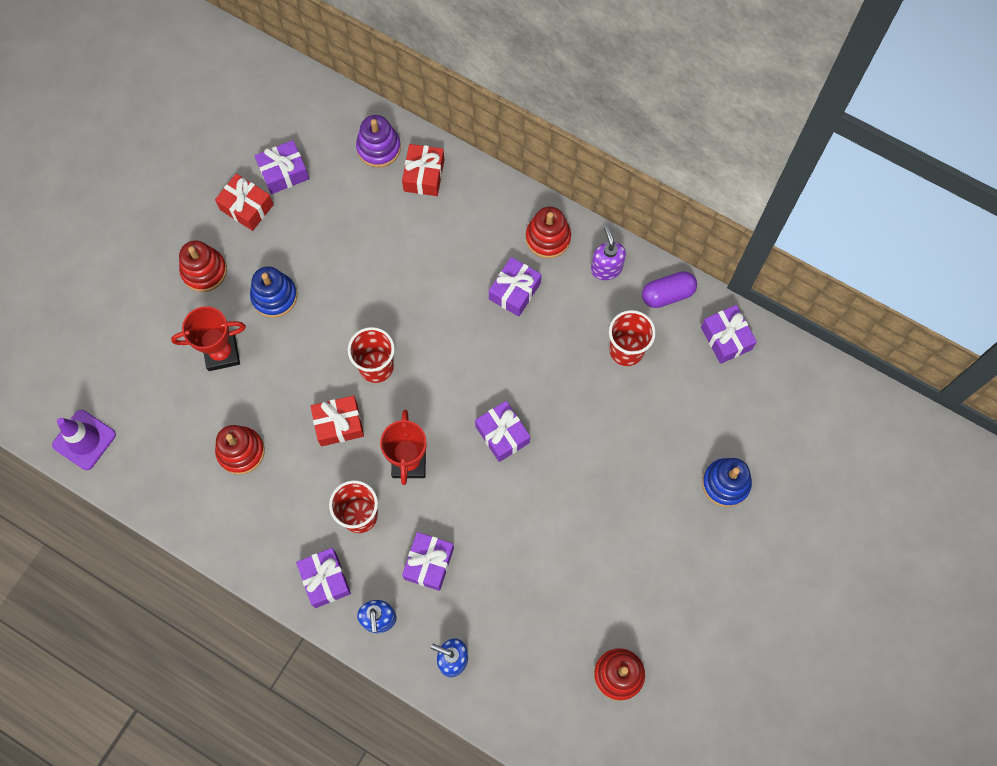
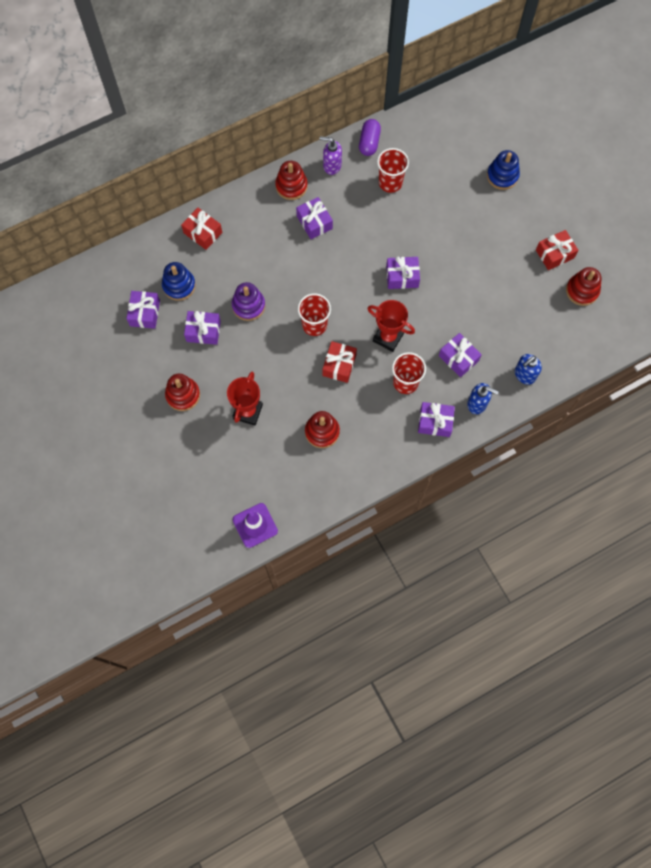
camera: 60 degrees left, 0 degrees up
red gift [215,174,274,231] -> red gift moved to [536,230,578,270]
blue stacking toy [250,266,297,318] -> blue stacking toy moved to [162,262,196,301]
purple stacking toy [356,115,401,168] -> purple stacking toy moved to [232,282,265,321]
purple gift [701,305,757,364] -> purple gift moved to [184,311,221,345]

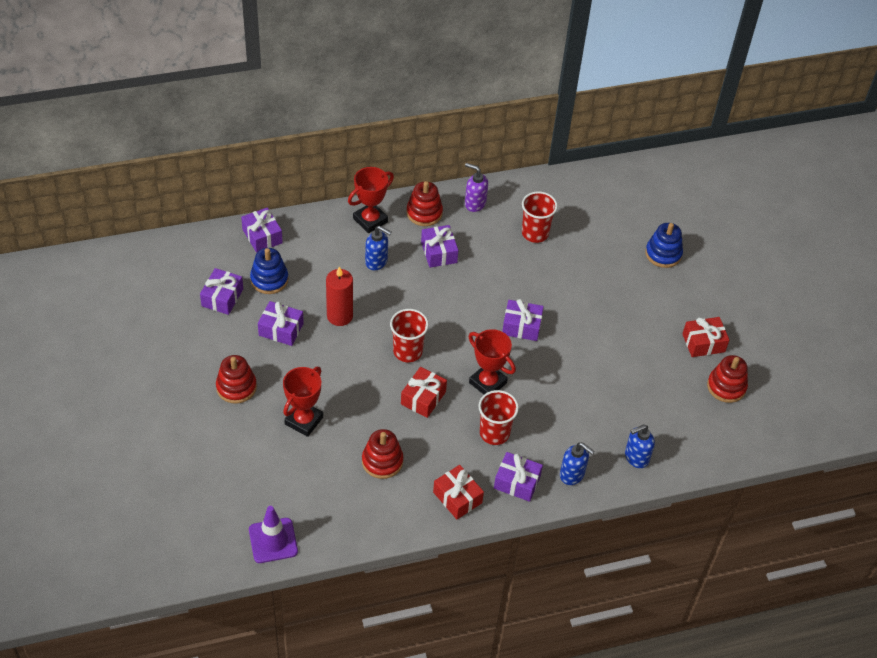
camera: 10 degrees right, 20 degrees down
red gift [181,208,222,250] -> red gift moved to [433,465,484,519]
purple stacking toy [232,282,265,321] -> red candle [326,266,353,326]
purple capsule [359,119,381,156] -> none
purple gift [439,333,482,377] -> purple gift moved to [241,207,283,253]
none -> red trophy [348,167,394,233]
none -> blue soap dispenser [365,226,392,270]

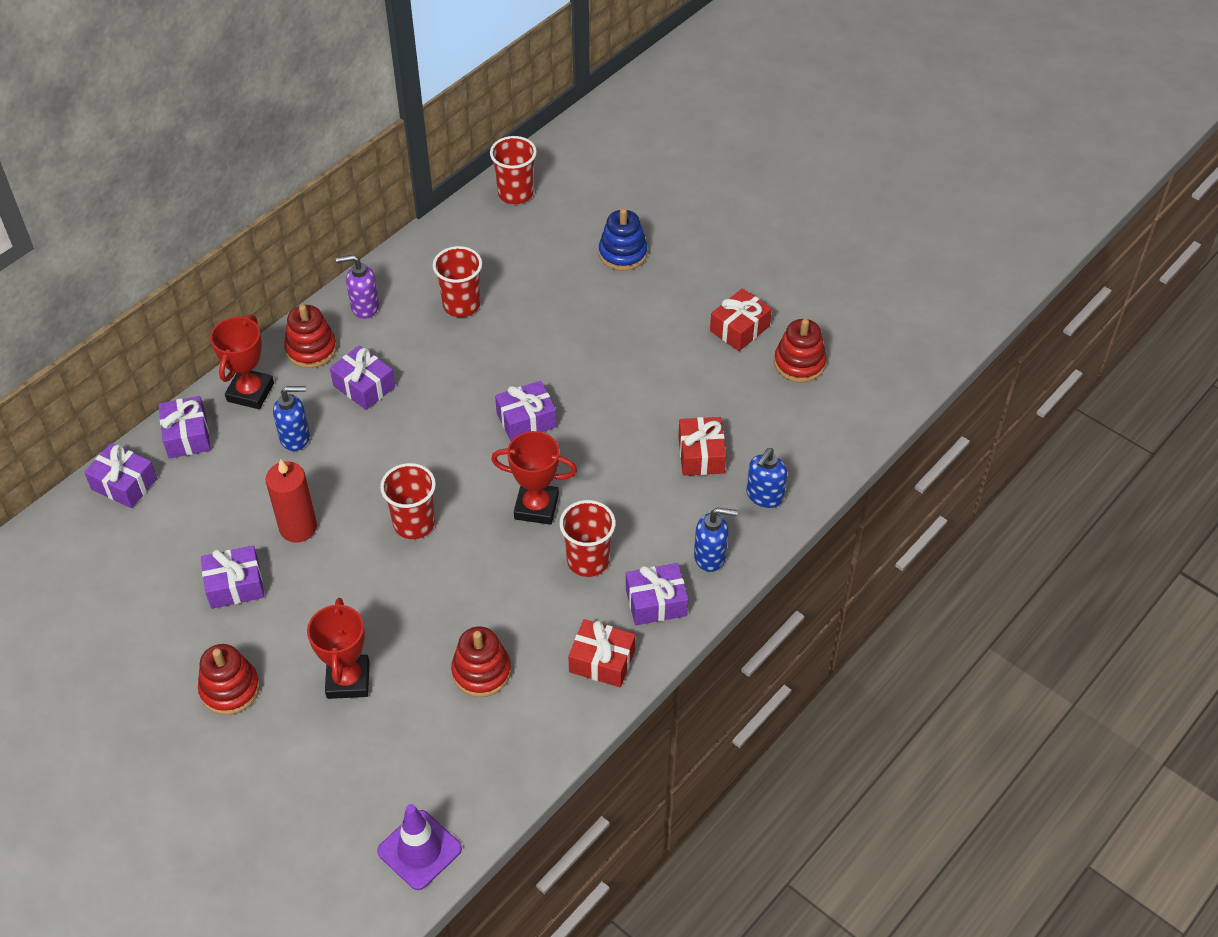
camera: 30 degrees left, 0 degrees up
purple gift [200,268,243,315] -> purple gift moved to [158,396,211,459]
blue stacking toy [250,248,289,294] -> none
red gift [401,367,447,418] -> red gift moved to [678,417,726,476]
none -> red cup [490,136,537,204]

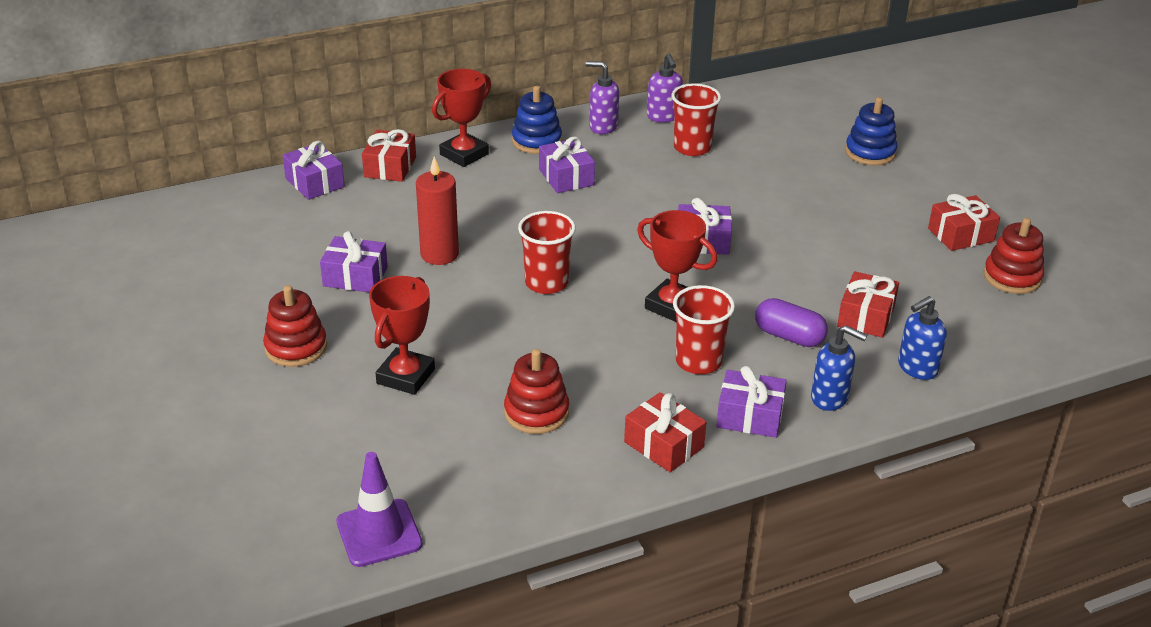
camera: 25 degrees right, 15 degrees down
purple gift [158,396,211,459] -> red gift [362,129,416,182]
blue soap dispenser [273,386,310,451] -> none
red stacking toy [284,305,337,368] -> blue stacking toy [512,86,562,154]
red cup [490,136,537,204] -> none
none -> purple soap dispenser [647,54,683,122]
none -> purple capsule [755,298,828,347]

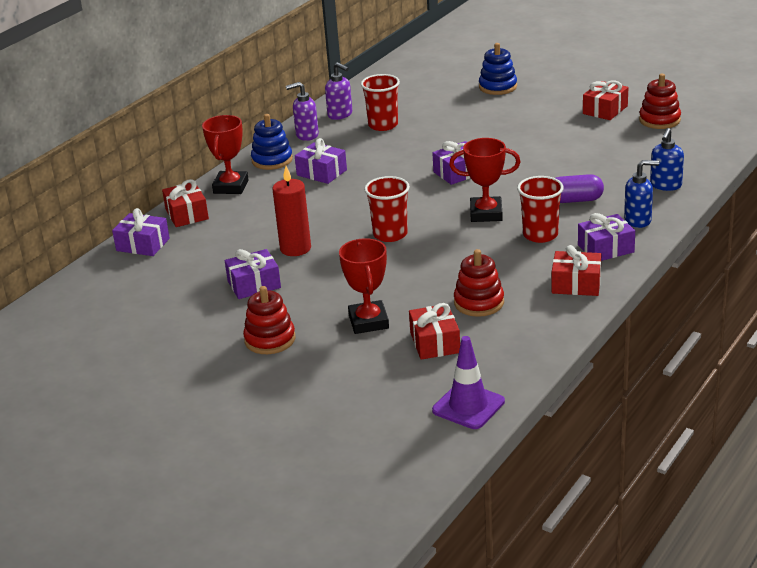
camera: 30 degrees left, 5 degrees down
red gift [837,271,899,338] -> red gift moved to [409,303,460,360]

